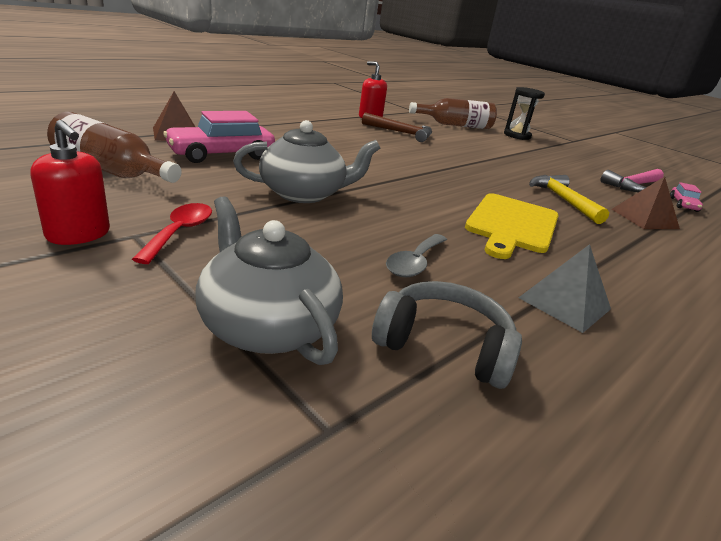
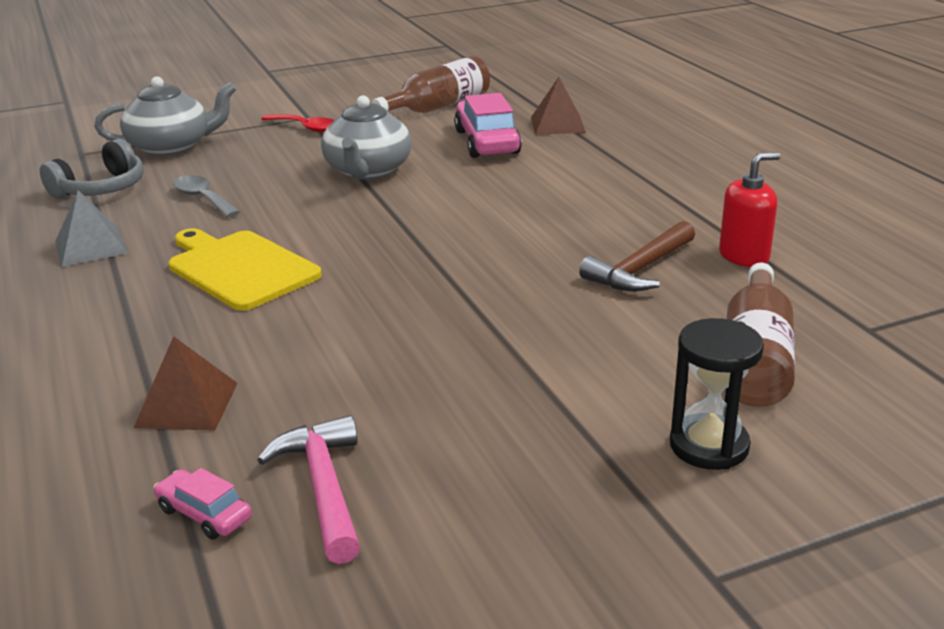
camera: 115 degrees right, 0 degrees up
red soap dispenser [31,120,110,245] -> none
yellow hammer [529,175,609,224] -> none

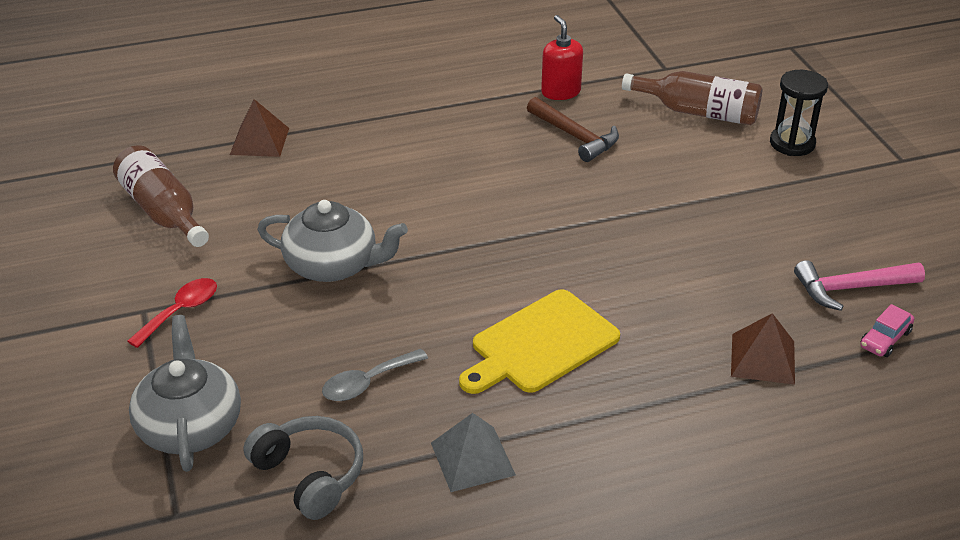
camera: 85 degrees left, 10 degrees up
pink car [454,93,522,158] -> none

